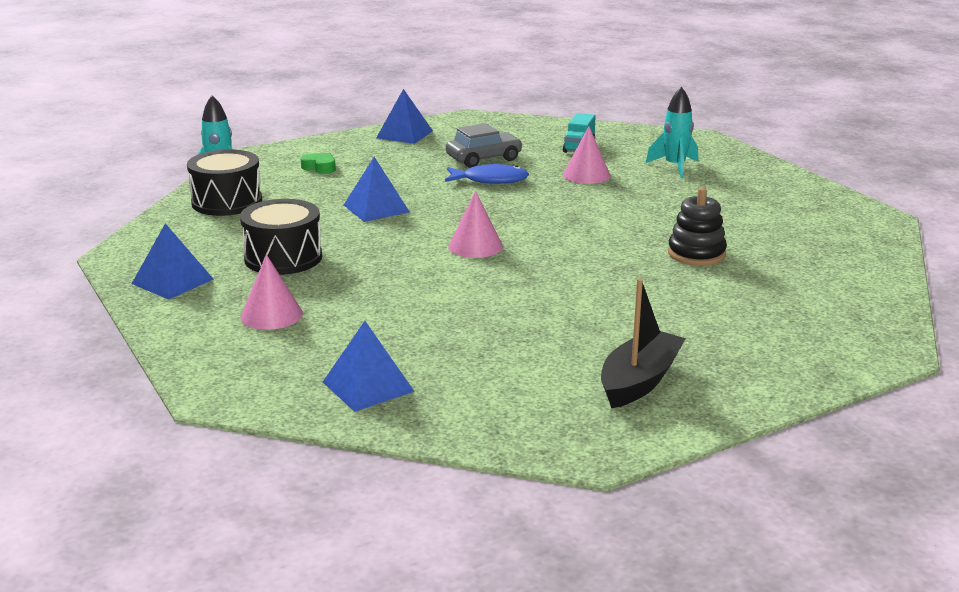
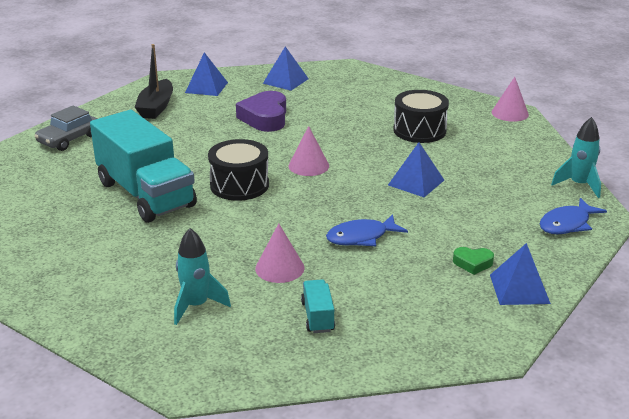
camera: 155 degrees right, 5 degrees up
blue pyramid [132,223,214,300] -> blue pyramid moved to [185,52,228,96]
black drum [187,149,262,216] -> black drum moved to [208,139,269,201]
pink cone [241,254,303,330] -> pink cone moved to [492,77,529,122]
green heart [301,153,336,174] -> green heart moved to [453,247,494,275]
grey car [446,123,523,168] -> grey car moved to [35,106,97,151]
black stacking toy [668,188,727,266] -> turquoise truck [90,110,197,223]
none -> purple heart [236,91,286,132]
none -> blue fish [540,198,607,234]

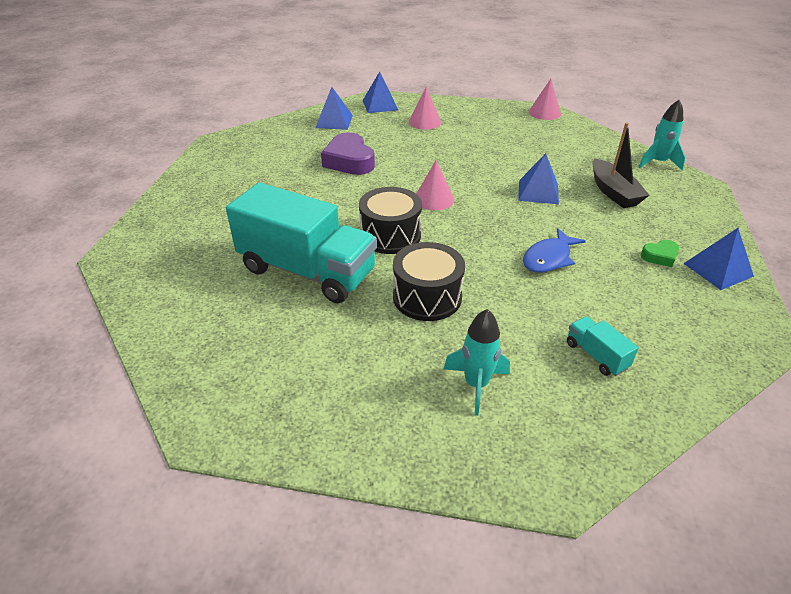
camera: 25 degrees left, 10 degrees up
grey car [35,106,97,151] -> none
black boat [135,44,173,119] -> black boat moved to [592,122,650,208]
blue pyramid [185,52,228,96] -> blue pyramid moved to [362,71,398,113]
pink cone [255,223,304,283] -> pink cone moved to [409,87,441,130]
black drum [393,90,449,143] -> black drum moved to [393,242,465,321]
blue fish [540,198,607,234] -> none

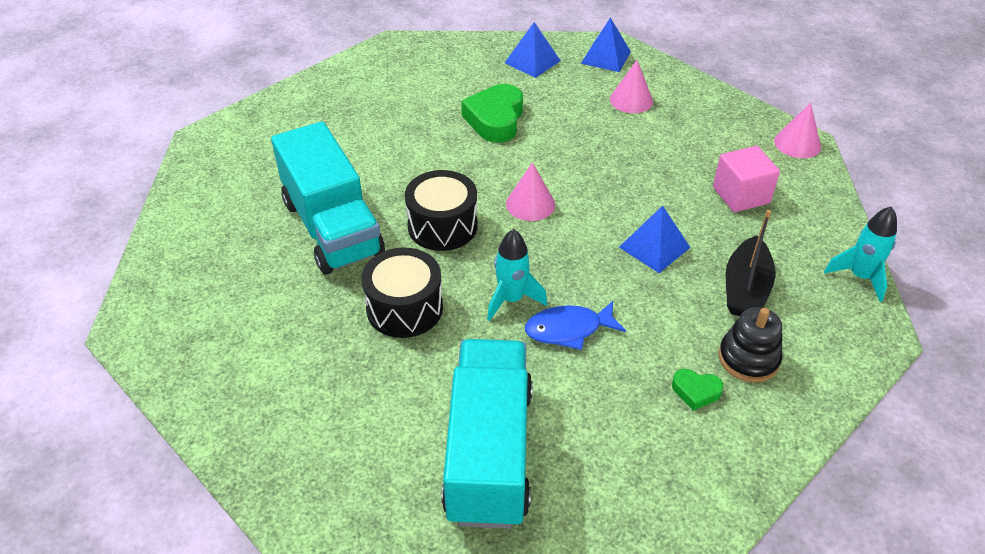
camera: 35 degrees right, 5 degrees up
purple heart [321,132,375,175] -> green heart [461,84,523,143]
turquoise rocket [444,309,510,416] -> turquoise rocket moved to [487,229,547,321]
turquoise truck [567,316,639,376] -> turquoise truck [441,339,533,529], size x2.46
blue pyramid [683,228,754,290] -> none
none -> pink cube [713,146,780,212]
none -> black stacking toy [719,307,782,382]

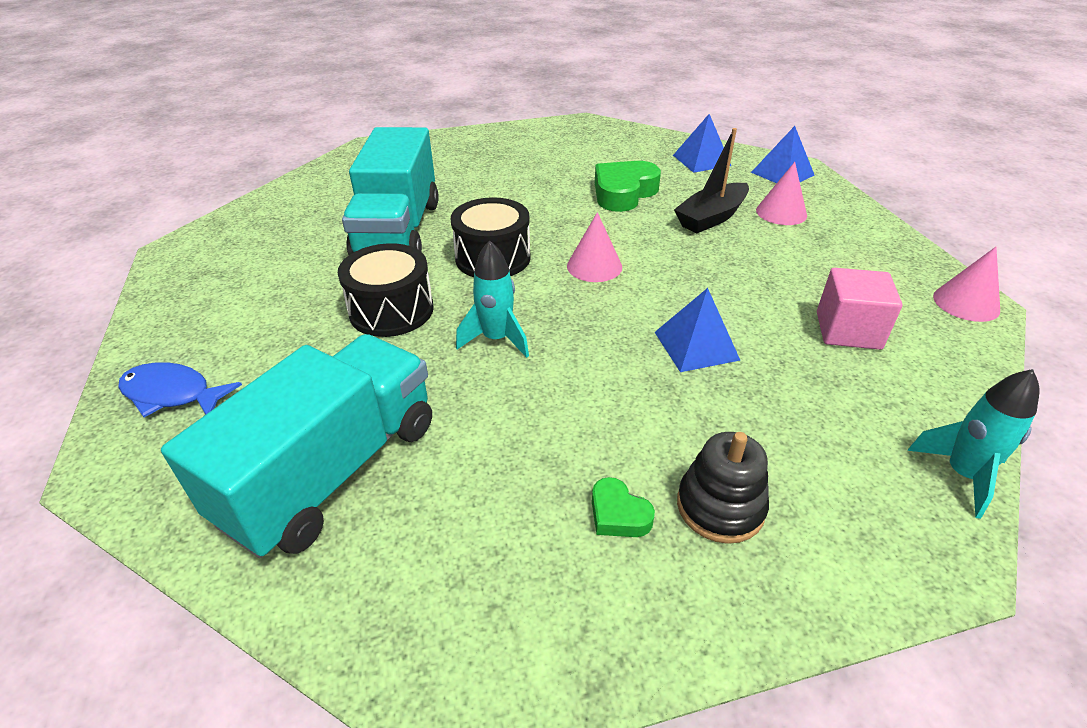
camera: 30 degrees right, 5 degrees down
blue fish [525,301,626,350] -> blue fish moved to [118,362,242,417]
black boat [726,210,776,316] -> black boat moved to [674,128,749,233]

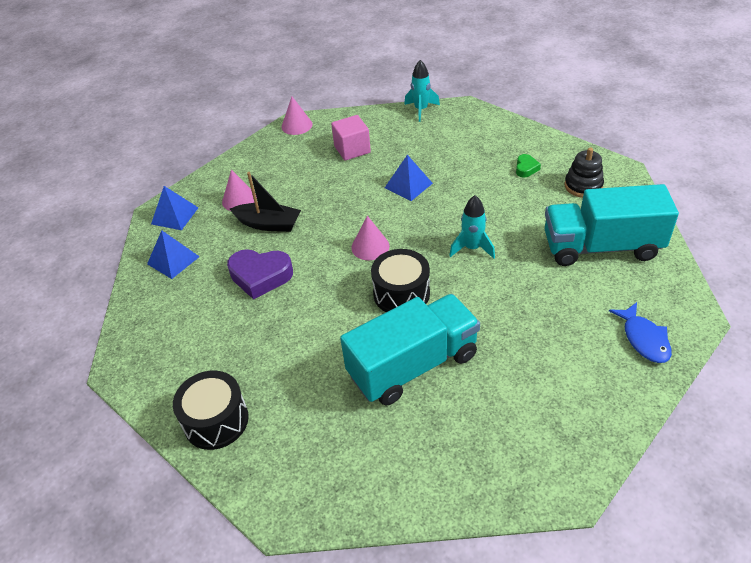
camera: 120 degrees left, 5 degrees up
black drum [338,243,434,337] -> black drum moved to [173,371,249,450]
green heart [595,161,661,212] -> purple heart [227,249,293,300]
black stacking toy [677,432,769,544] -> black stacking toy moved to [564,148,604,198]

